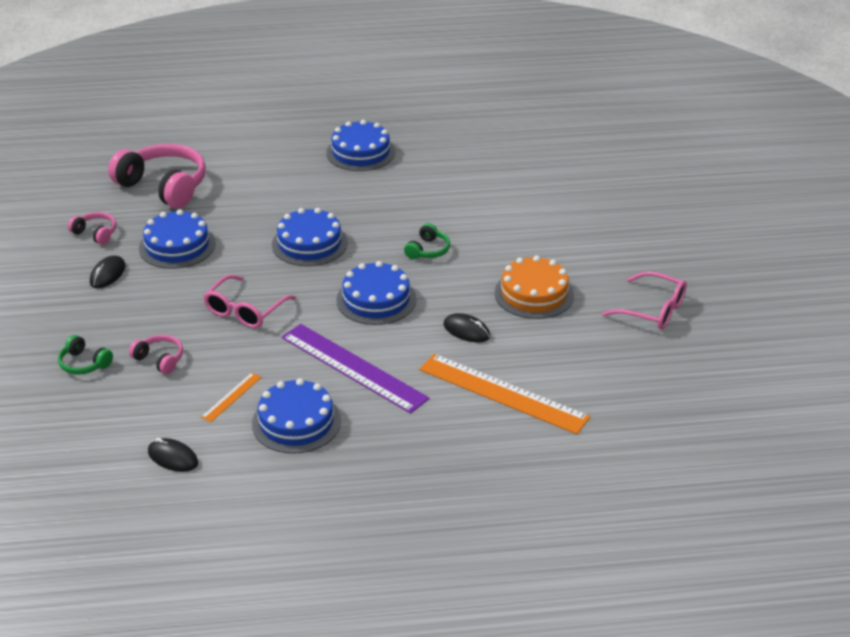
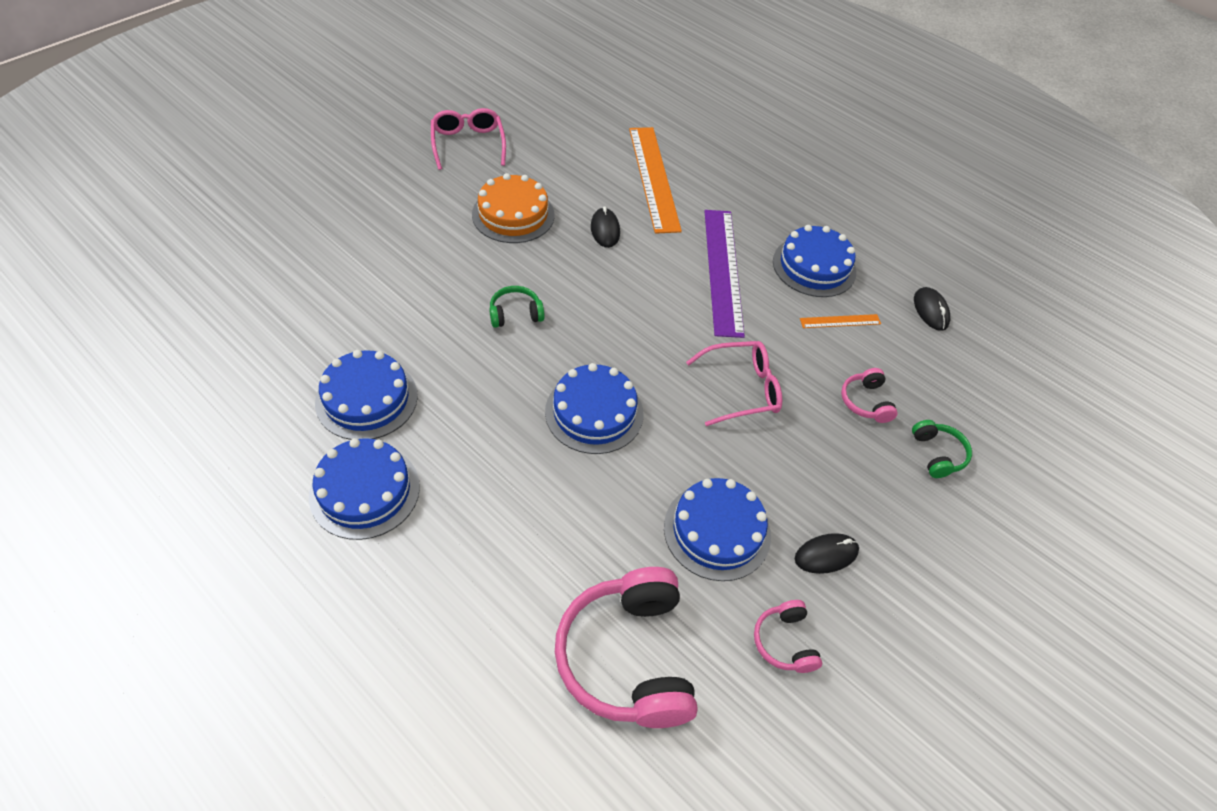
camera: 135 degrees left, 15 degrees up
blue cake [336,261,416,325] -> blue cake moved to [315,350,418,440]

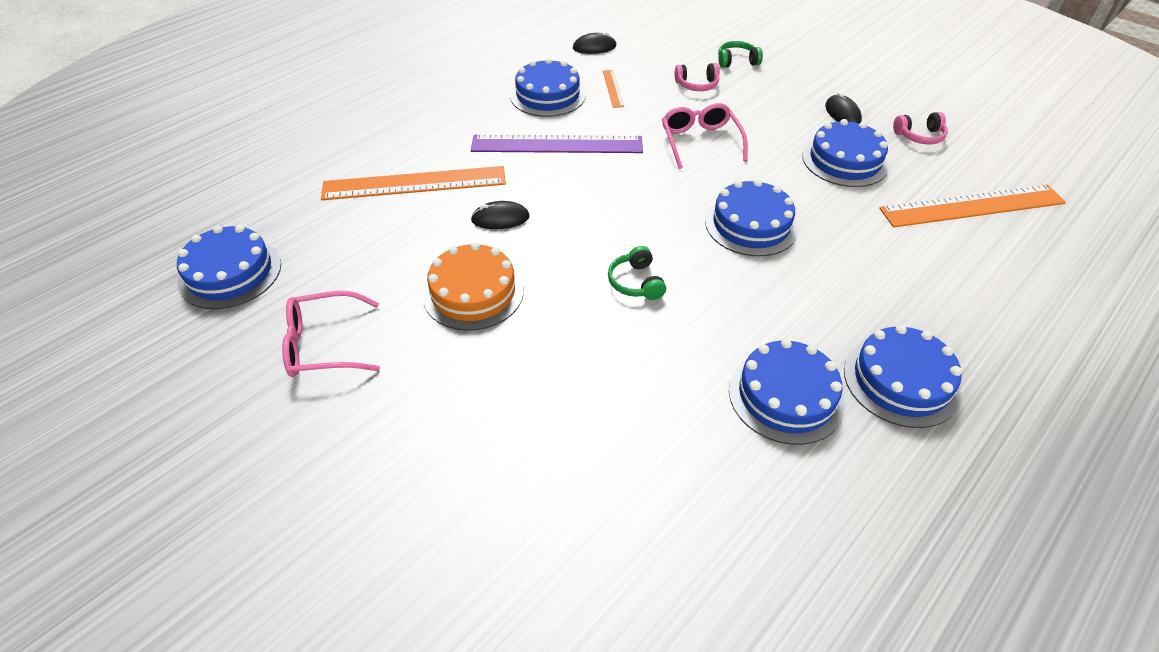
camera: 85 degrees left, 5 degrees down
pink headphones [555,567,698,728] -> orange ruler [879,184,1066,228]
none -> blue cake [177,225,281,309]

